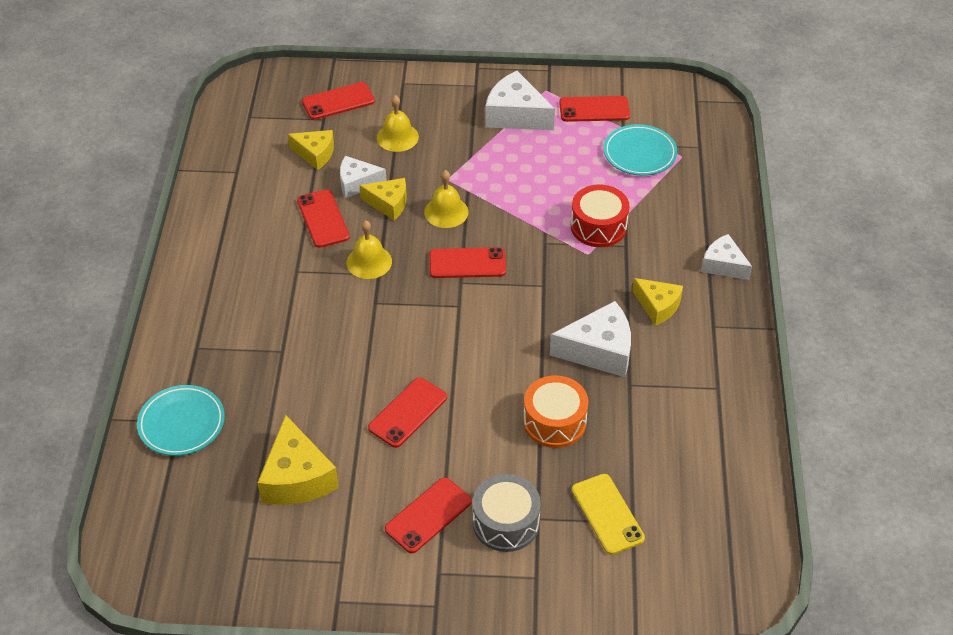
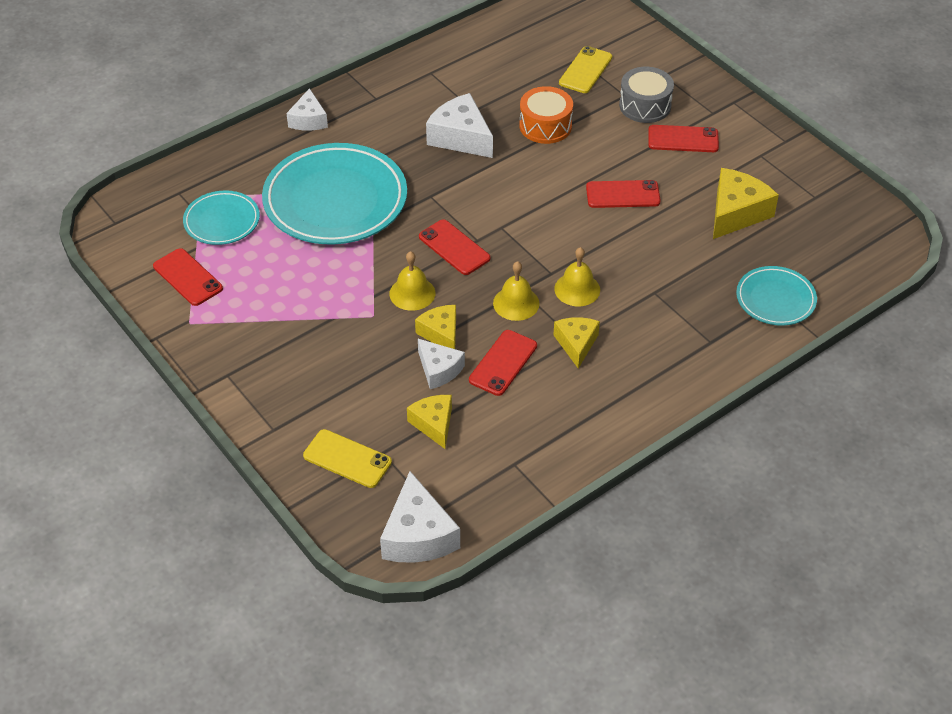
camera: 130 degrees left, 0 degrees up
red phone [302,82,375,120] -> yellow phone [303,429,392,488]
yellow bell [377,95,419,152] -> yellow bell moved to [554,247,600,306]
white cheese [485,71,555,130] -> white cheese moved to [380,471,460,563]
red drum [571,185,630,247] -> turquoise plate [262,143,407,244]
yellow cheese [632,278,683,326] -> yellow cheese moved to [553,317,600,368]

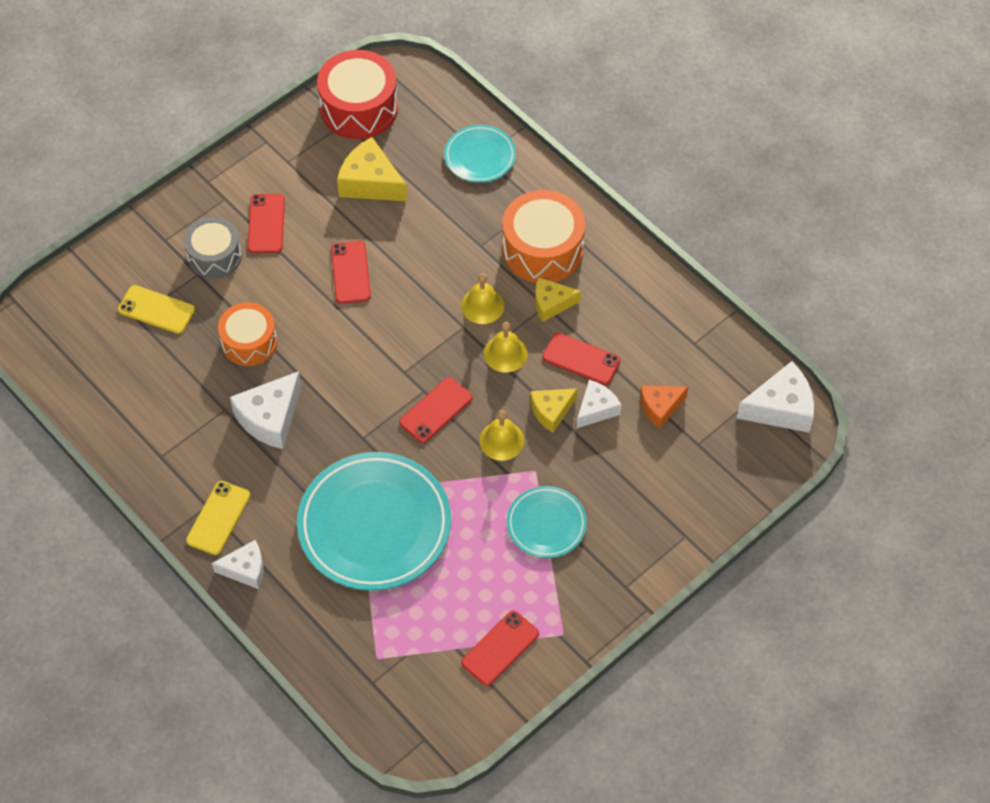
camera: 95 degrees left, 10 degrees up
turquoise plate [183,190,260,245] -> turquoise plate moved to [507,486,587,558]
yellow phone [303,429,392,488] -> yellow phone moved to [186,481,250,555]
yellow cheese [407,395,452,449] -> orange cheese [640,385,688,429]
none -> red drum [317,50,398,139]
none -> orange drum [502,190,585,283]

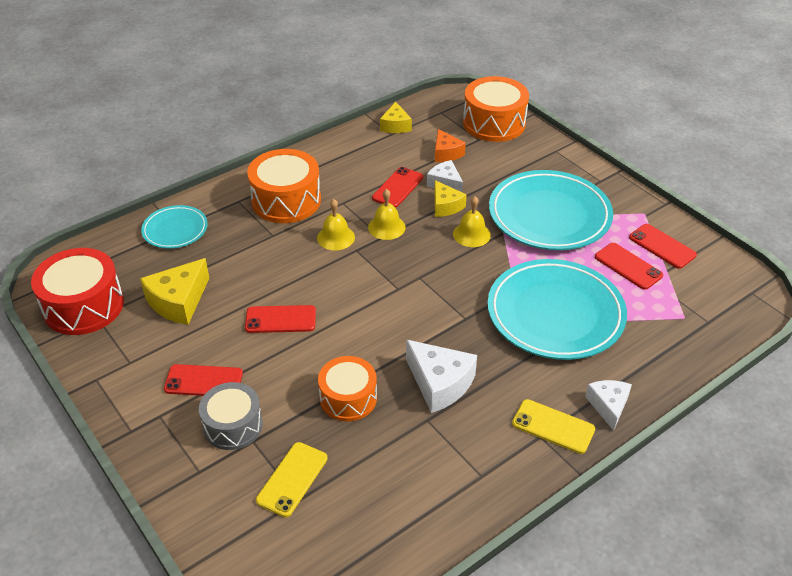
camera: 85 degrees left, 15 degrees down
red phone [399,377,473,443] -> red phone moved to [595,243,663,290]
turquoise plate [507,486,587,558] -> turquoise plate [489,170,613,250], size x1.92
yellow cheese [535,277,581,322] -> yellow cheese moved to [380,102,412,133]
white cheese [737,361,814,433] -> none
none -> orange drum [463,76,529,142]

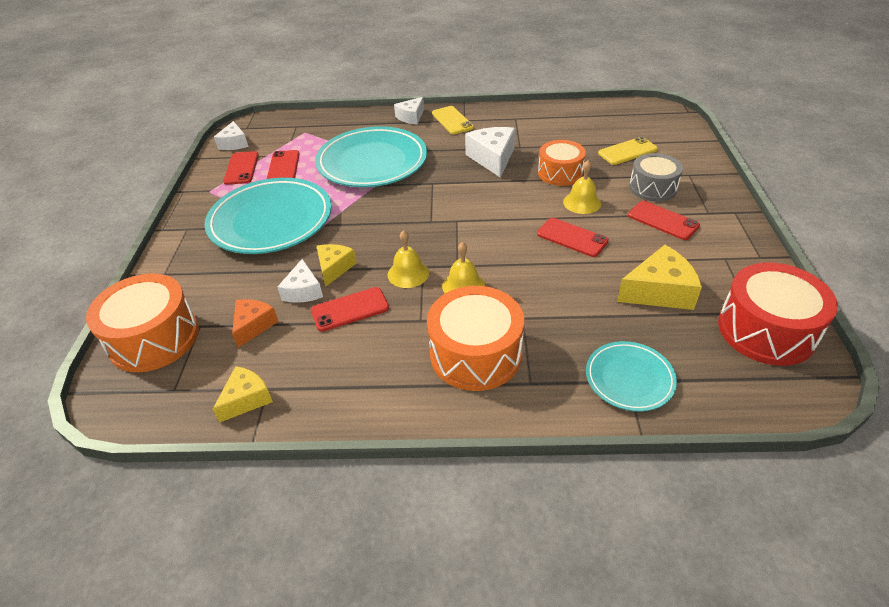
camera: 140 degrees left, 0 degrees up
yellow bell [453,196,491,247] -> yellow bell moved to [563,160,601,214]
none -> white cheese [214,121,248,150]

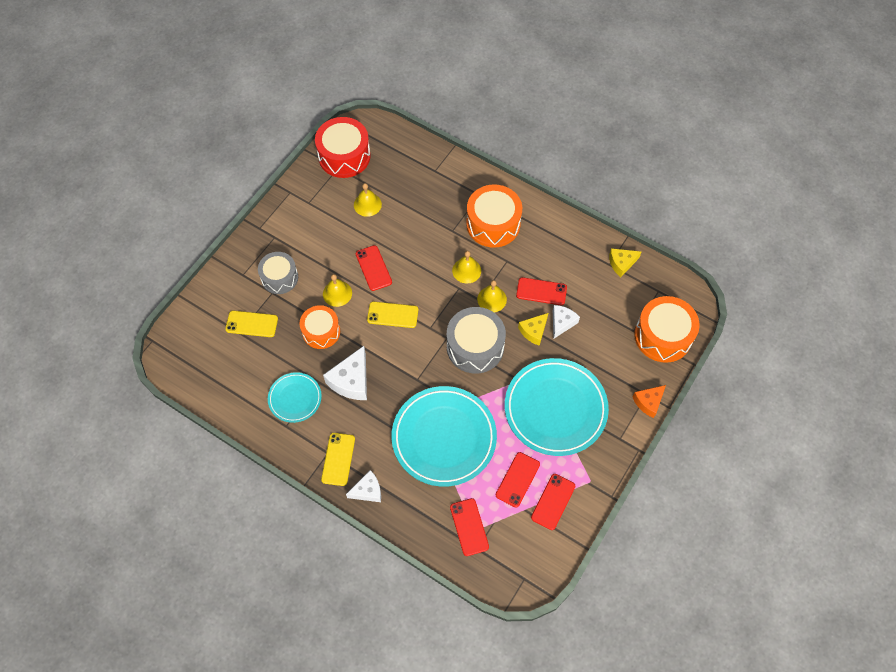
camera: 150 degrees left, 20 degrees up
white cheese [214,121,248,150] -> none
orange cheese [232,299,279,348] -> orange cheese moved to [633,385,666,418]
turquoise plate [586,341,677,412] -> turquoise plate moved to [268,372,322,423]
yellow cheese [617,245,702,310] -> yellow bell [354,183,382,217]
red phone [628,201,700,240] -> red phone moved to [450,498,489,556]
none -> yellow phone [367,302,418,328]
none -> grey drum [447,307,506,374]

